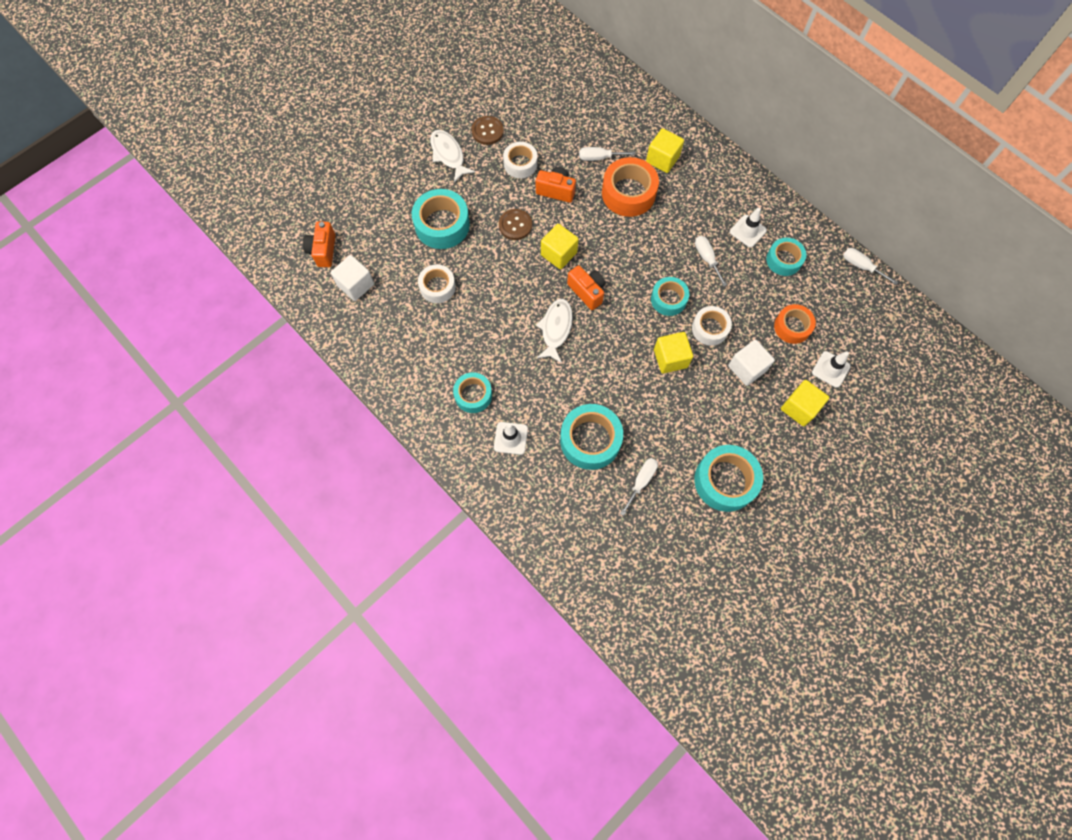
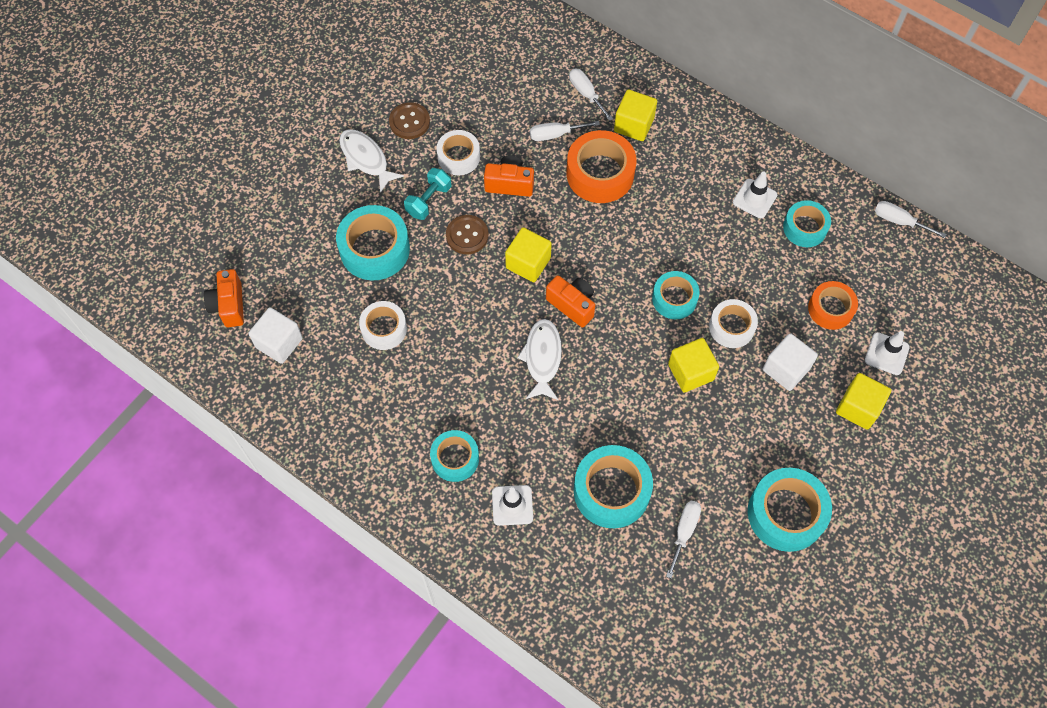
camera: 10 degrees left, 5 degrees down
white screwdriver [695,236,727,287] -> white screwdriver moved to [569,69,613,121]
none -> turquoise dumbbell [404,168,452,220]

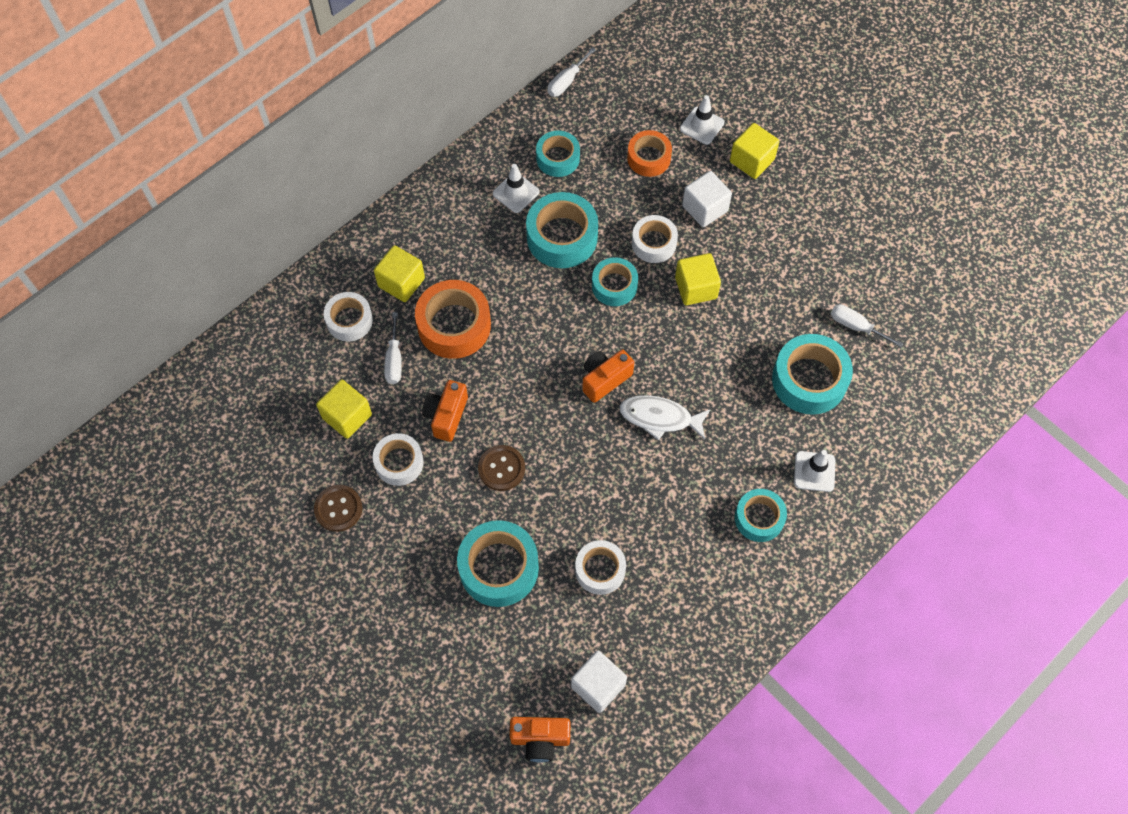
camera: 80 degrees left, 0 degrees up
white fish [339,129,404,193] -> none
turquoise dumbbell [404,168,452,220] -> none
yellow cube [505,227,552,282] -> yellow cube moved to [316,379,372,439]
white screwdriver [569,69,613,121] -> white tape [324,292,373,341]
turquoise tape [748,468,832,552] -> turquoise tape moved to [526,192,598,268]

